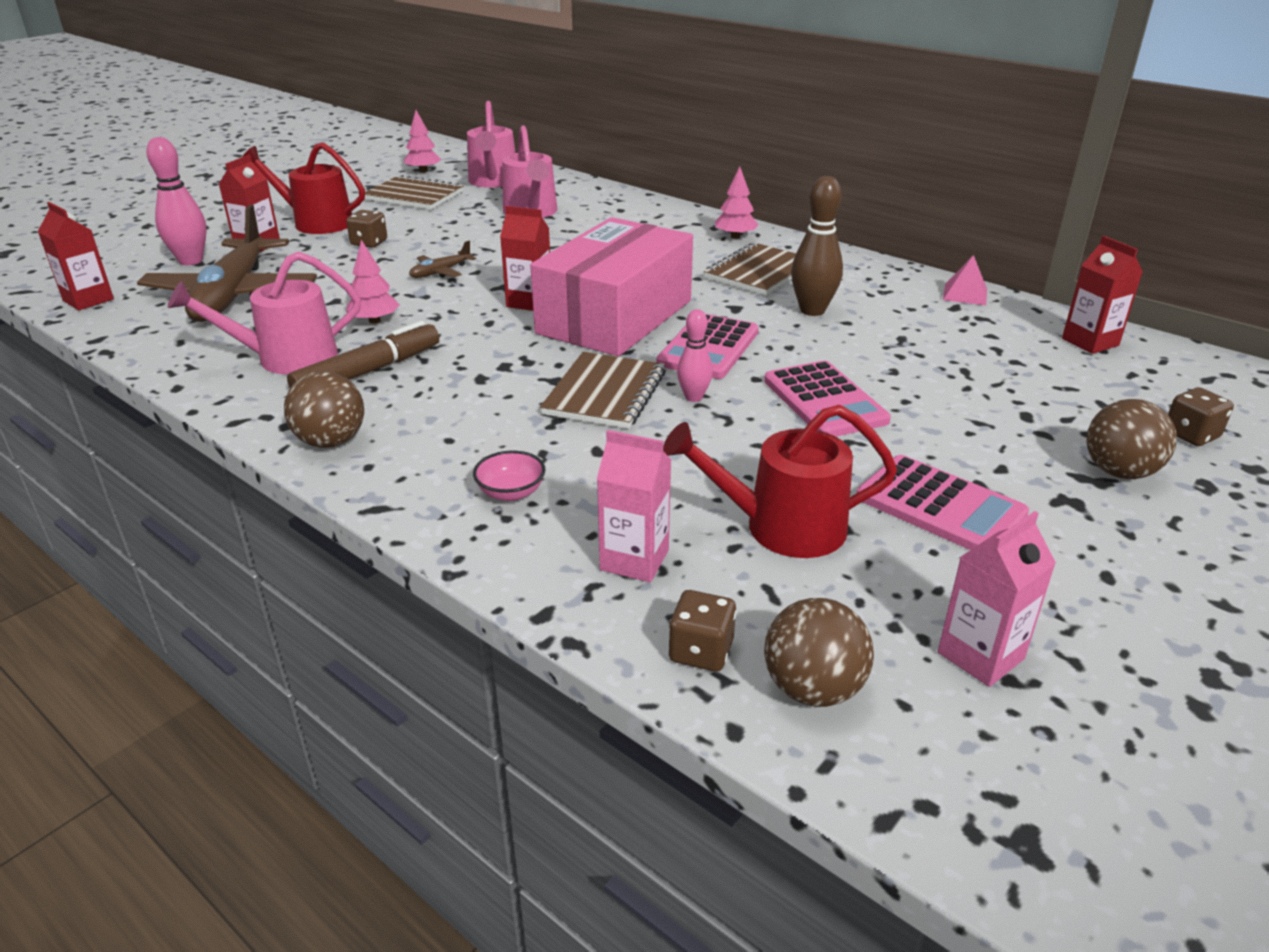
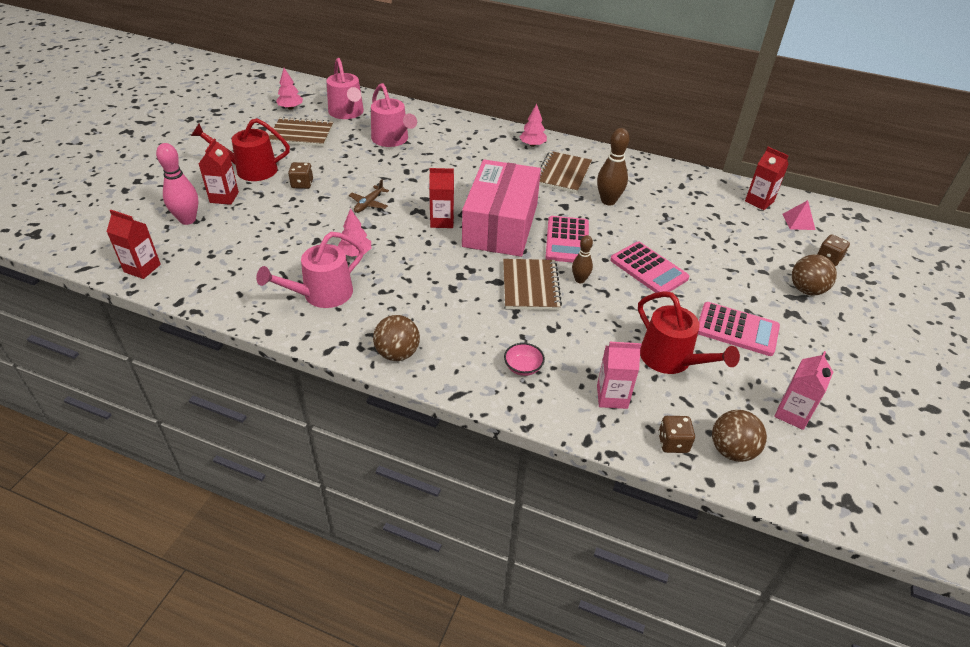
camera: 20 degrees left, 10 degrees up
brown plane [137,205,317,322] -> none
brown marker [287,321,439,388] -> none
red watering can [663,405,897,558] -> red watering can turned 105 degrees counterclockwise [638,291,740,374]
pink bowling pin [677,309,713,402] -> brown bowling pin [572,235,593,283]
pink pyramid [943,255,987,305] -> pink pyramid moved to [782,200,816,230]

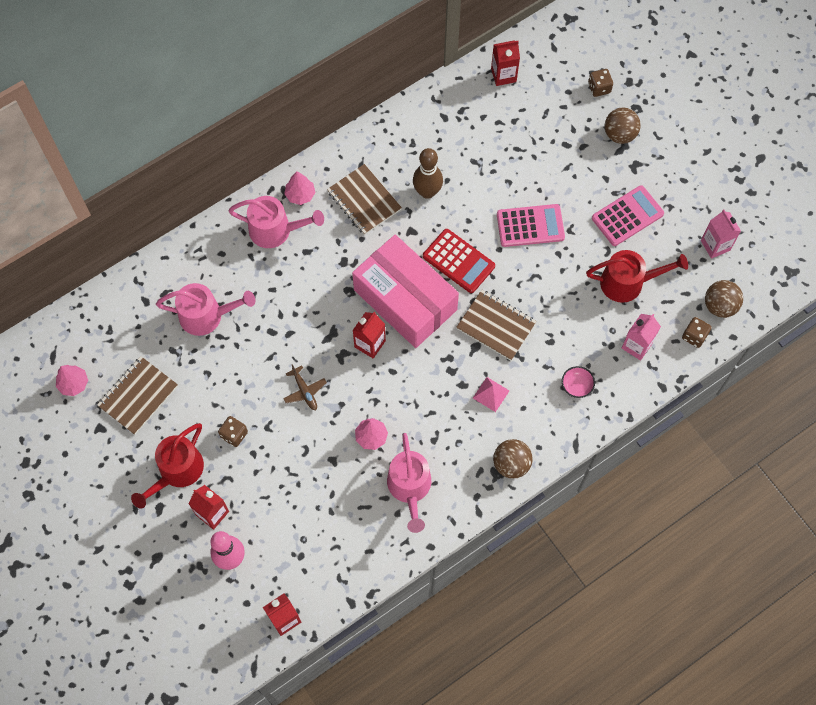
camera: 55 degrees left, 25 degrees up
pink watering can [327,58,364,119] -> pink watering can moved to [228,196,324,248]
pink calculator [546,216,589,263] -> red calculator [423,229,495,293]
brown bowling pin [572,235,593,283] -> none
pink pyramid [782,200,816,230] -> pink pyramid moved to [473,377,509,412]

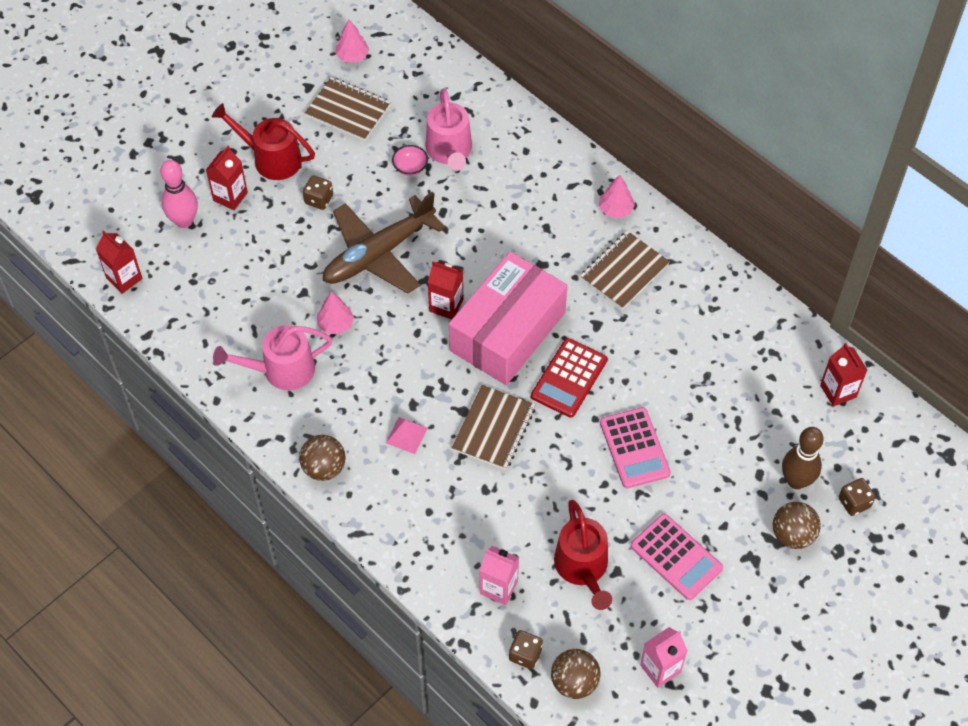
camera: 80 degrees right, 10 degrees down
pink watering can [228,196,324,248] -> none
brown plane [283,364,327,410] -> brown plane [323,192,445,294], size x2.44
brown bowling pin [413,148,443,199] -> brown bowling pin moved to [782,427,824,489]
pink bowl [562,366,595,398] -> pink bowl moved to [392,145,428,176]

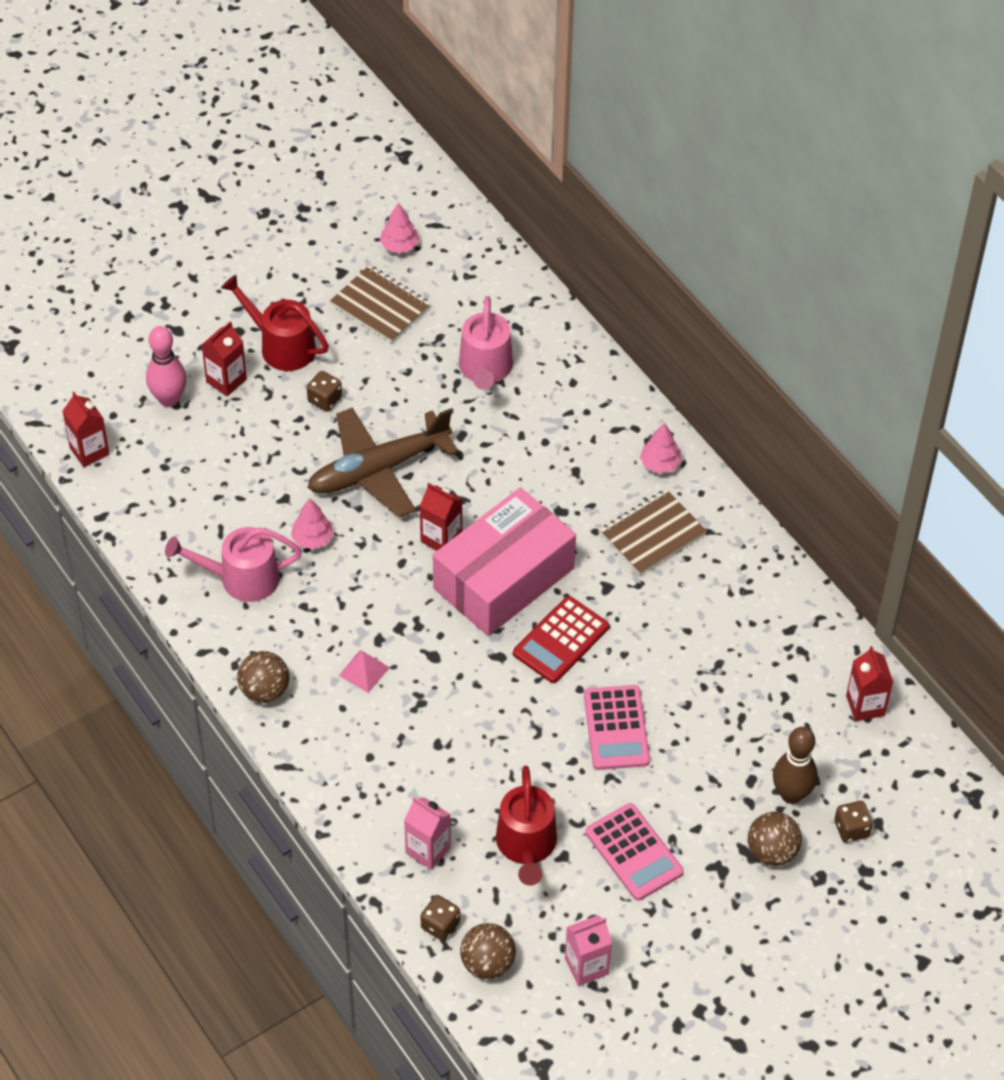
camera: 10 degrees right, 5 degrees down
pink bowl [392,145,428,176] -> none
brown notebook [452,385,536,470] -> none

